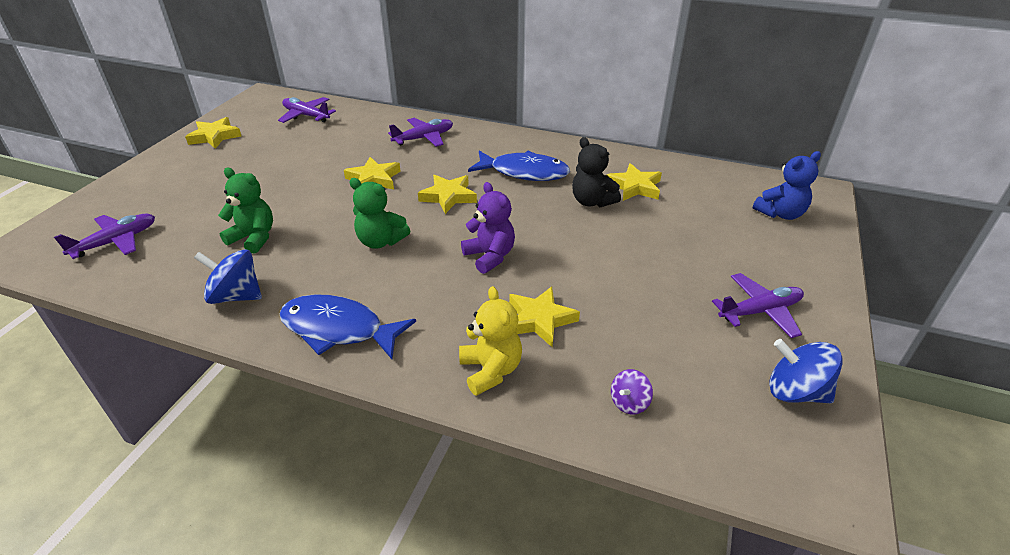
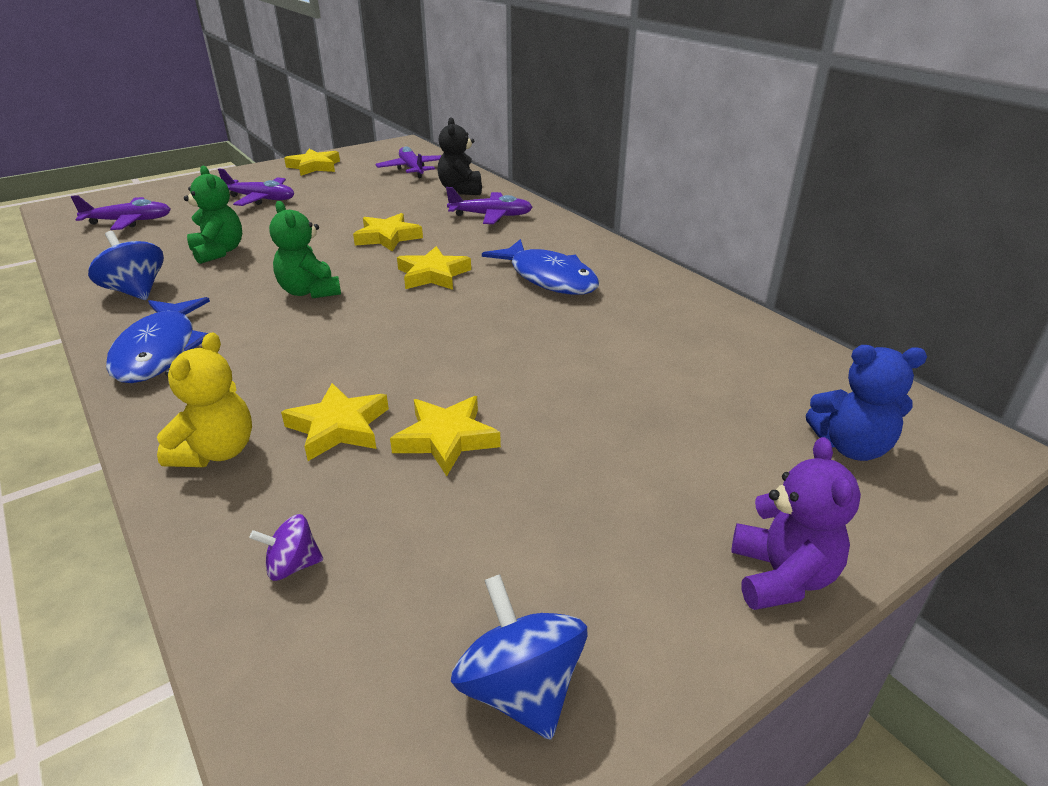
camera: 35 degrees right, 5 degrees down
blue fish [279,294,416,359] -> blue fish turned 150 degrees counterclockwise [106,297,210,383]
purple teddy bear [461,182,515,274] -> purple teddy bear moved to [731,437,861,610]
black teddy bear [572,137,621,207] -> black teddy bear moved to [438,118,482,195]
yellow star [607,163,662,201] -> yellow star moved to [390,396,501,476]
purple plane [712,273,804,338] -> purple plane moved to [218,168,294,206]

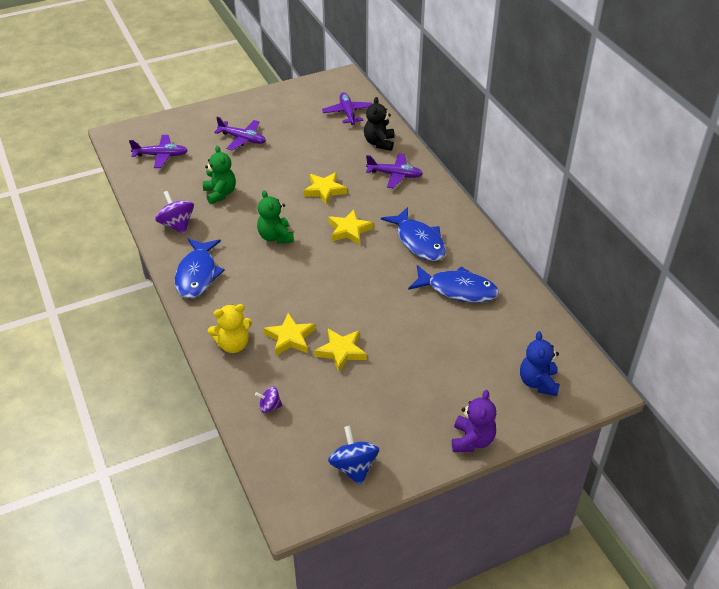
camera: 10 degrees right, 10 degrees up
blue spinning top [88,231,164,300] -> purple spinning top [155,191,194,234]
yellow teddy bear [157,333,252,467] -> yellow teddy bear turned 45 degrees clockwise [208,304,252,353]
yellow star [284,149,340,176] -> none
blue teddy bear [806,345,927,461] -> blue teddy bear turned 75 degrees clockwise [520,331,560,396]
none -> blue fish [408,265,499,303]

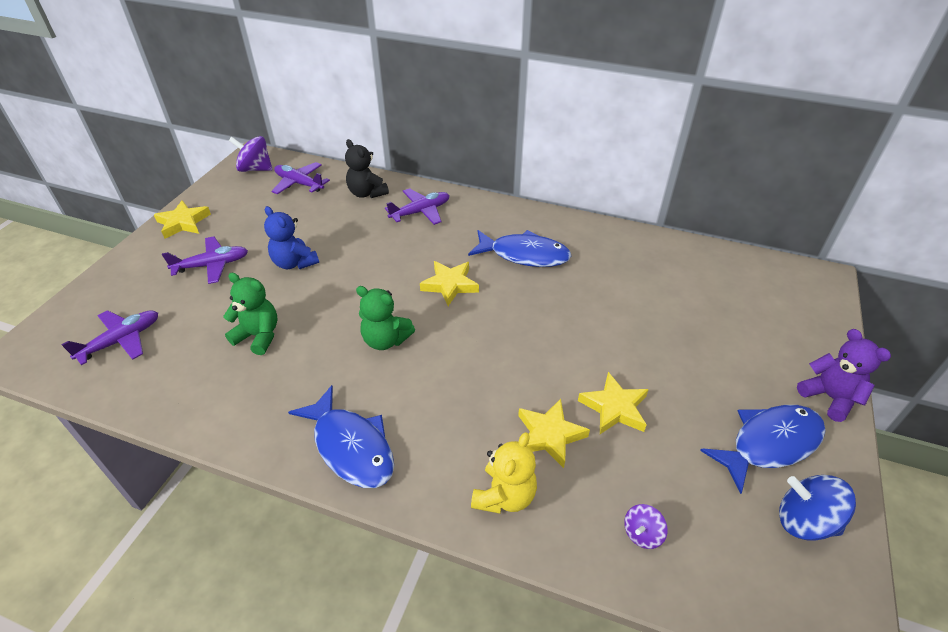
camera: 45 degrees left, 0 degrees up
purple spinning top [155,191,194,234] -> purple spinning top moved to [229,136,273,172]
yellow star [303,172,347,205] -> yellow star moved to [154,200,211,239]
blue fish [408,265,499,303] -> blue fish moved to [700,405,826,494]
blue teddy bear [520,331,560,396] -> blue teddy bear moved to [264,206,319,269]

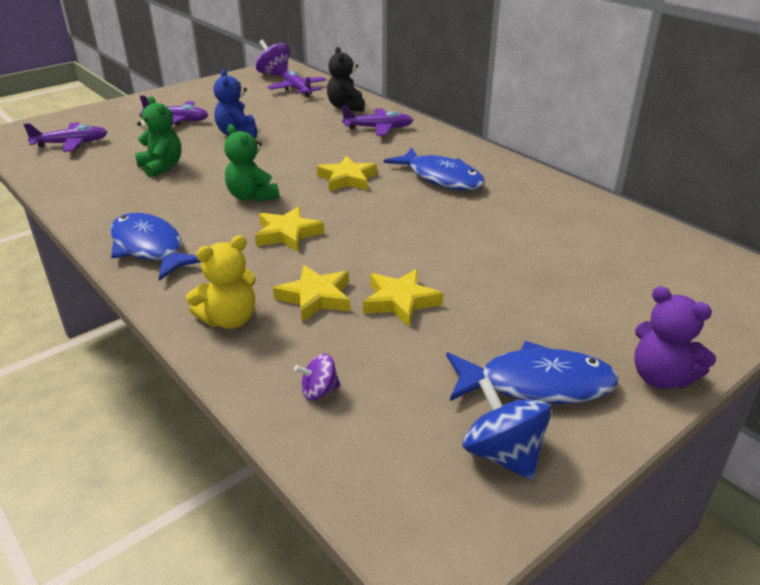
camera: 30 degrees right, 10 degrees down
yellow star [154,200,211,239] -> yellow star moved to [255,206,324,252]
blue fish [288,385,394,488] -> blue fish turned 150 degrees clockwise [110,213,200,281]
purple teddy bear [797,329,891,422] -> purple teddy bear turned 135 degrees clockwise [634,286,716,389]

